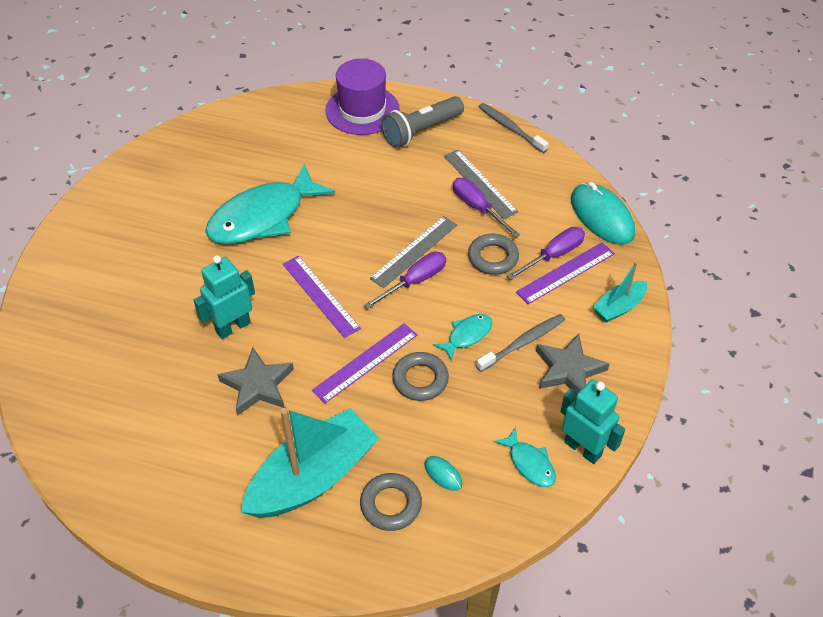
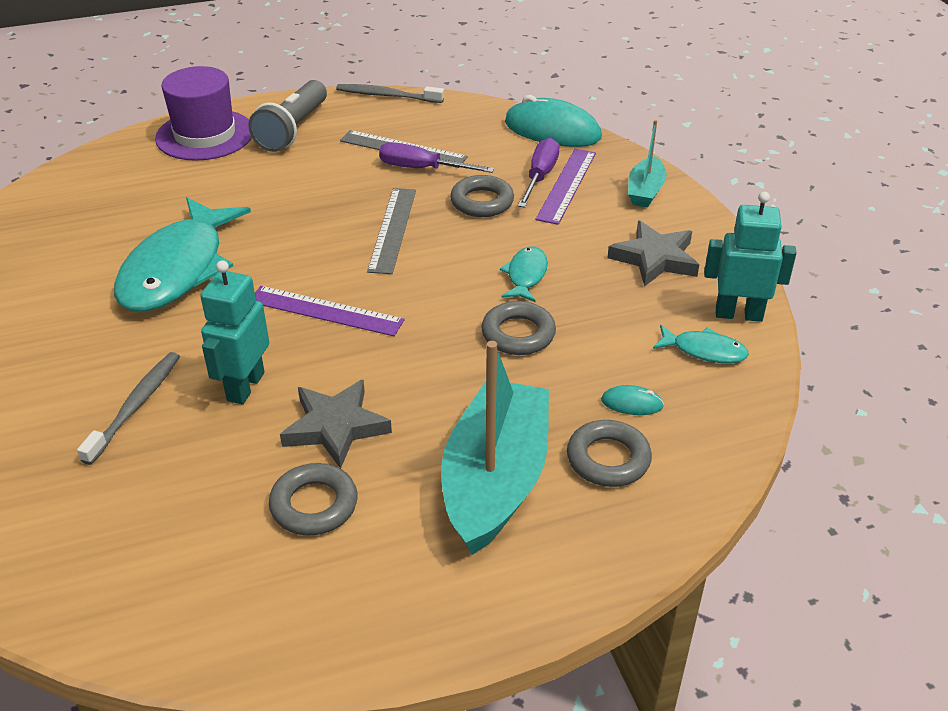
camera: 35 degrees left, 10 degrees down
purple ruler [312,323,417,403] -> none
purple screwdriver [364,252,446,309] -> none
grey toothbrush [476,314,565,372] -> grey toothbrush moved to [77,352,180,465]
none -> grey ring [269,463,358,536]

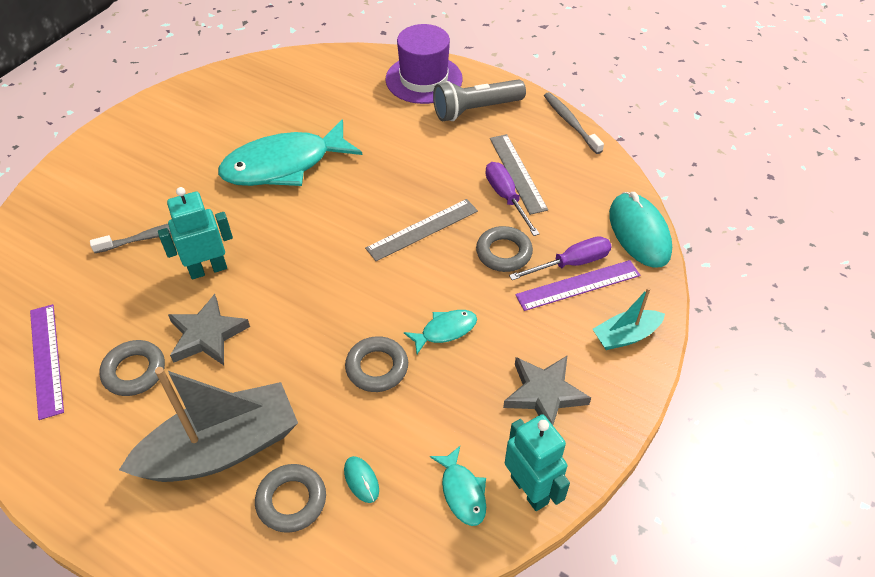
camera: 50 degrees right, 10 degrees up
purple ruler [255,286,405,336] -> purple ruler moved to [30,304,64,420]
turquoise boat [441,341,549,555] -> grey boat [119,367,298,482]

